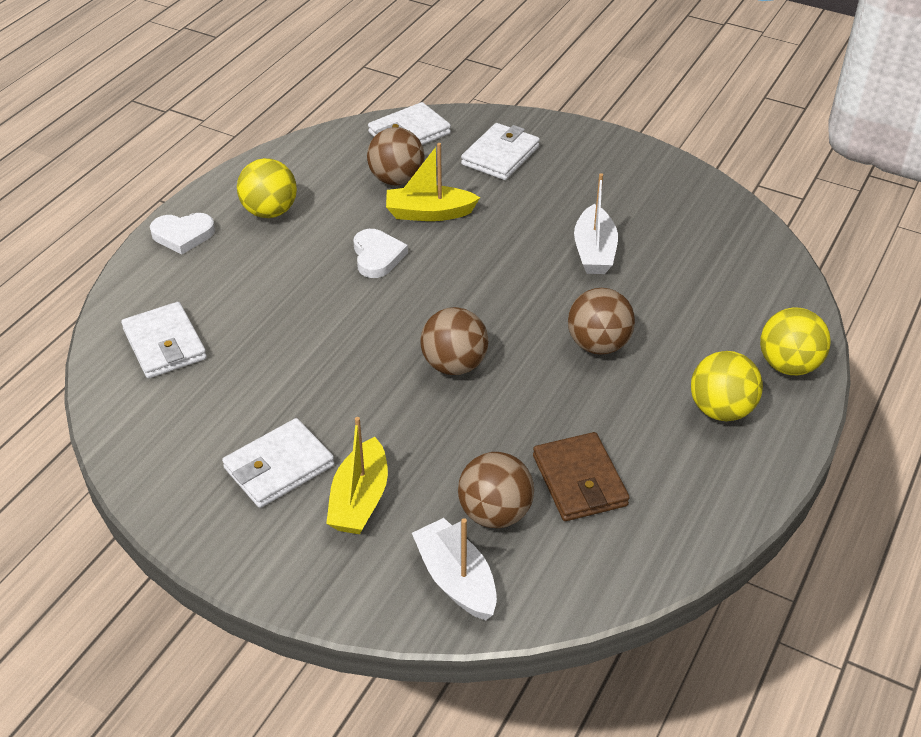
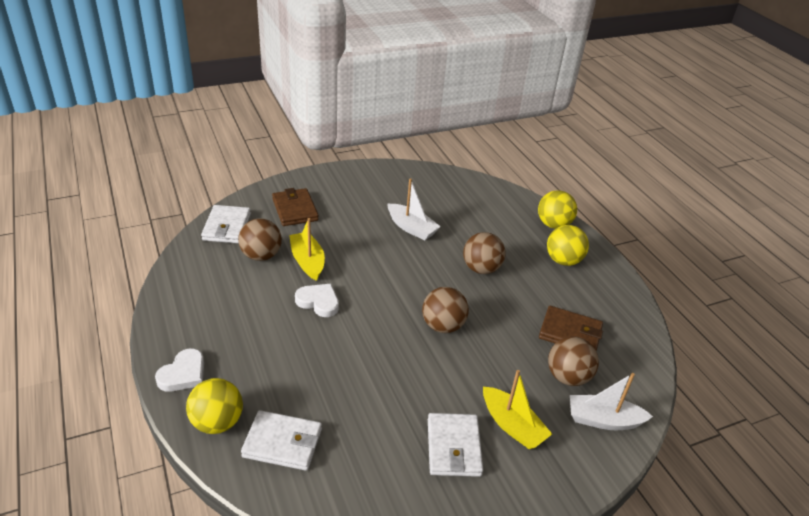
camera: 55 degrees left, 5 degrees down
yellow ball [237,158,297,218] -> yellow ball moved to [186,378,243,434]
yellow boat [386,143,480,221] -> yellow boat turned 120 degrees clockwise [289,218,325,281]
white wallet [461,123,540,180] -> brown wallet [272,188,319,226]

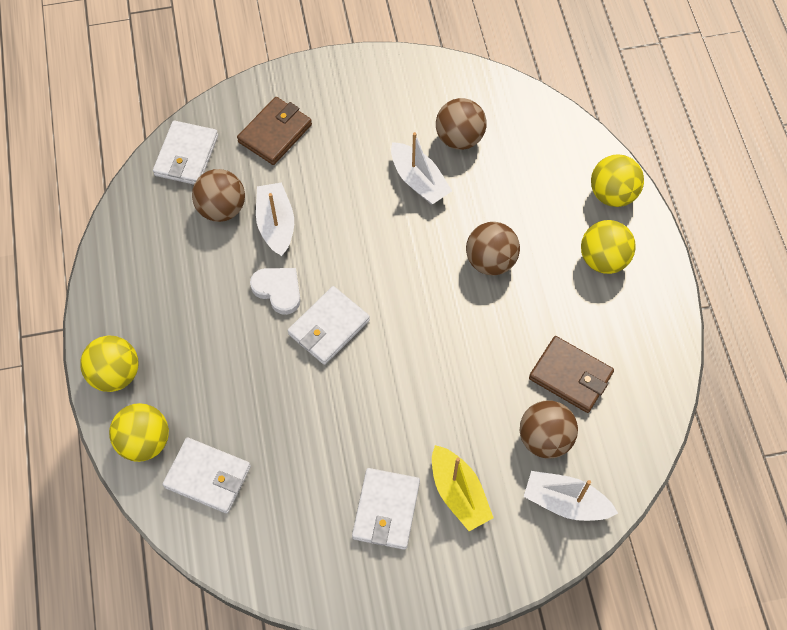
camera: 15 degrees right, 25 degrees up
white heart [155,348,204,392] -> yellow ball [80,335,138,392]
brown wallet [272,188,319,226] -> brown wallet turned 45 degrees clockwise [237,97,312,165]
yellow boat [289,218,325,281] -> white boat [256,182,294,256]
brown ball [422,287,469,333] -> brown ball moved to [436,98,486,150]
none -> white wallet [288,286,370,365]

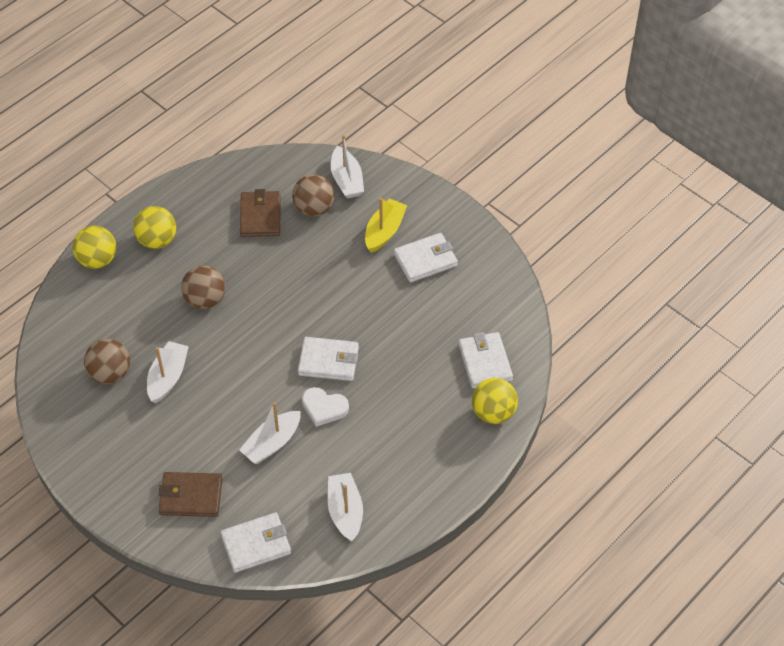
camera: 125 degrees left, 10 degrees down
yellow ball [80,335,138,392] -> none
brown ball [192,169,245,222] -> none
white heart [250,268,301,315] -> white heart turned 75 degrees counterclockwise [302,387,349,427]
none -> white boat [328,473,363,542]

